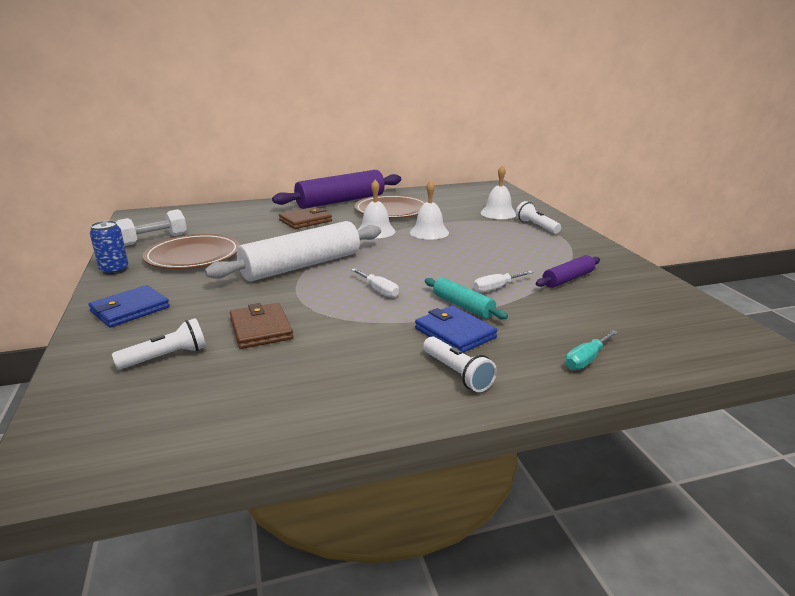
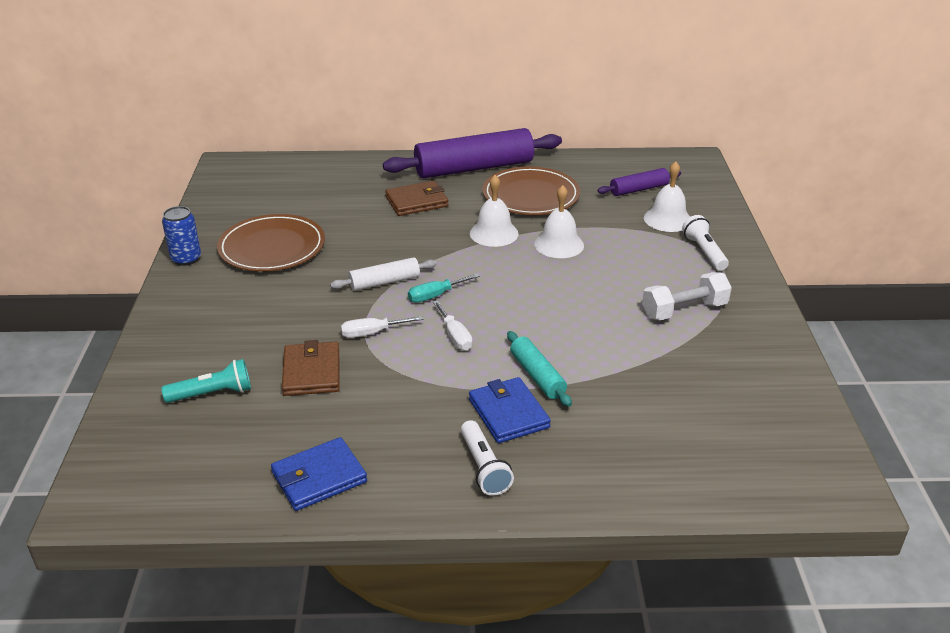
camera: 15 degrees right, 10 degrees up
blue wallet [88,285,170,327] -> blue wallet moved to [271,437,367,511]
white flashlight [112,318,206,370] -> turquoise flashlight [161,359,251,403]
white dumbbell [117,209,187,246] -> white dumbbell moved to [642,272,732,320]
white rolling pin [205,221,381,281] -> white rolling pin [330,257,437,291], size x0.49
white screwdriver [473,271,533,292] -> white screwdriver moved to [341,316,424,338]
purple rolling pin [536,255,600,288] -> purple rolling pin moved to [598,168,681,196]
turquoise screwdriver [565,330,618,370] -> turquoise screwdriver moved to [408,274,480,303]

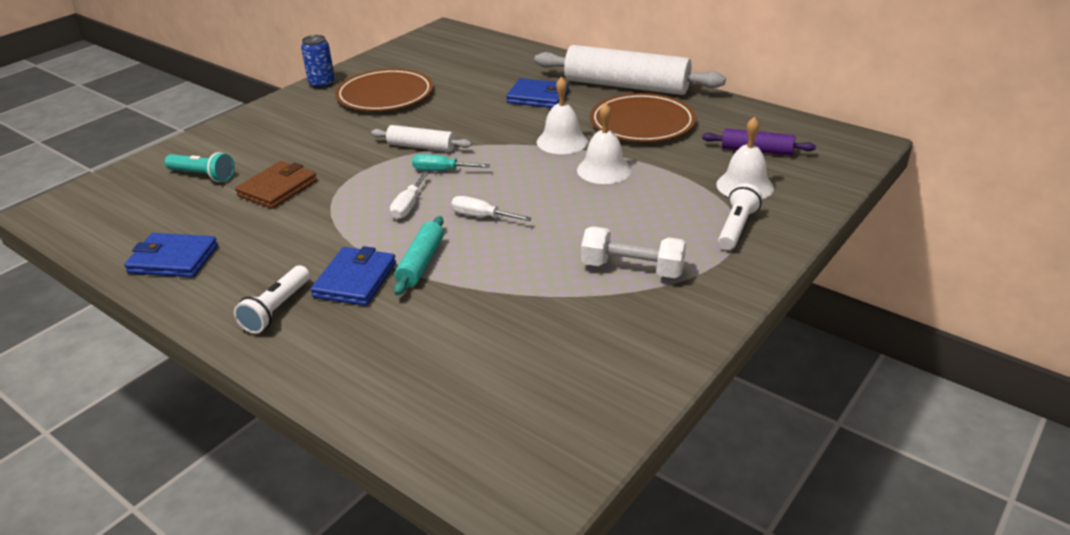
camera: 40 degrees right, 0 degrees up
white screwdriver [341,316,424,338] -> white screwdriver moved to [451,196,532,221]
purple rolling pin [383,128,562,178] -> white rolling pin [535,45,726,95]
brown wallet [385,181,449,216] -> blue wallet [506,78,569,108]

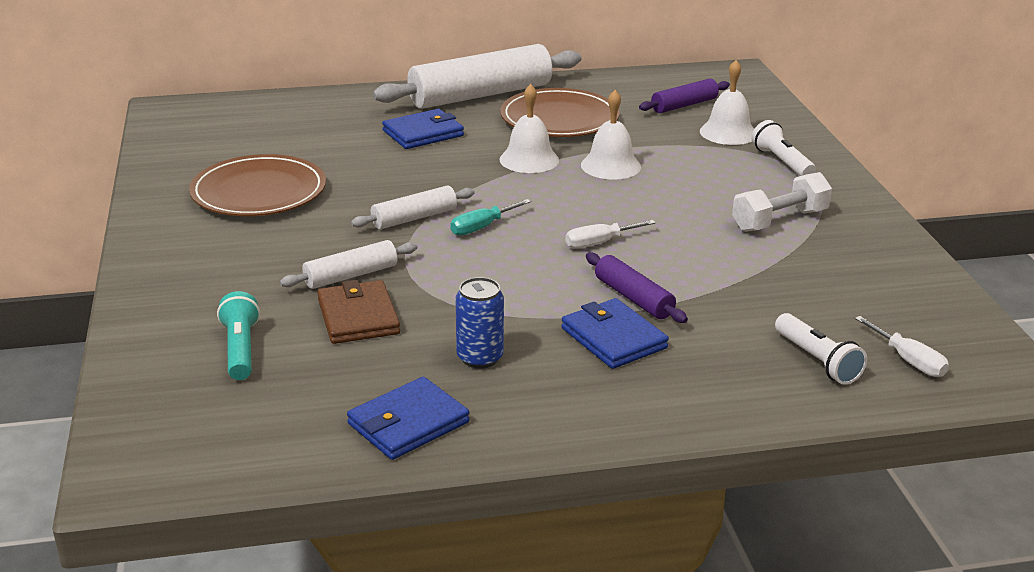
camera: 50 degrees left, 5 degrees down
turquoise flashlight [165,152,235,182] -> turquoise flashlight turned 75 degrees counterclockwise [217,291,260,380]
white flashlight [234,265,310,334] -> white flashlight moved to [775,313,867,385]
blue can [301,35,335,88] -> blue can moved to [455,277,504,369]
white screwdriver [390,172,429,219] -> white screwdriver moved to [855,316,949,377]
turquoise rolling pin [394,216,444,295] -> purple rolling pin [586,253,688,323]
none -> white rolling pin [280,240,418,289]

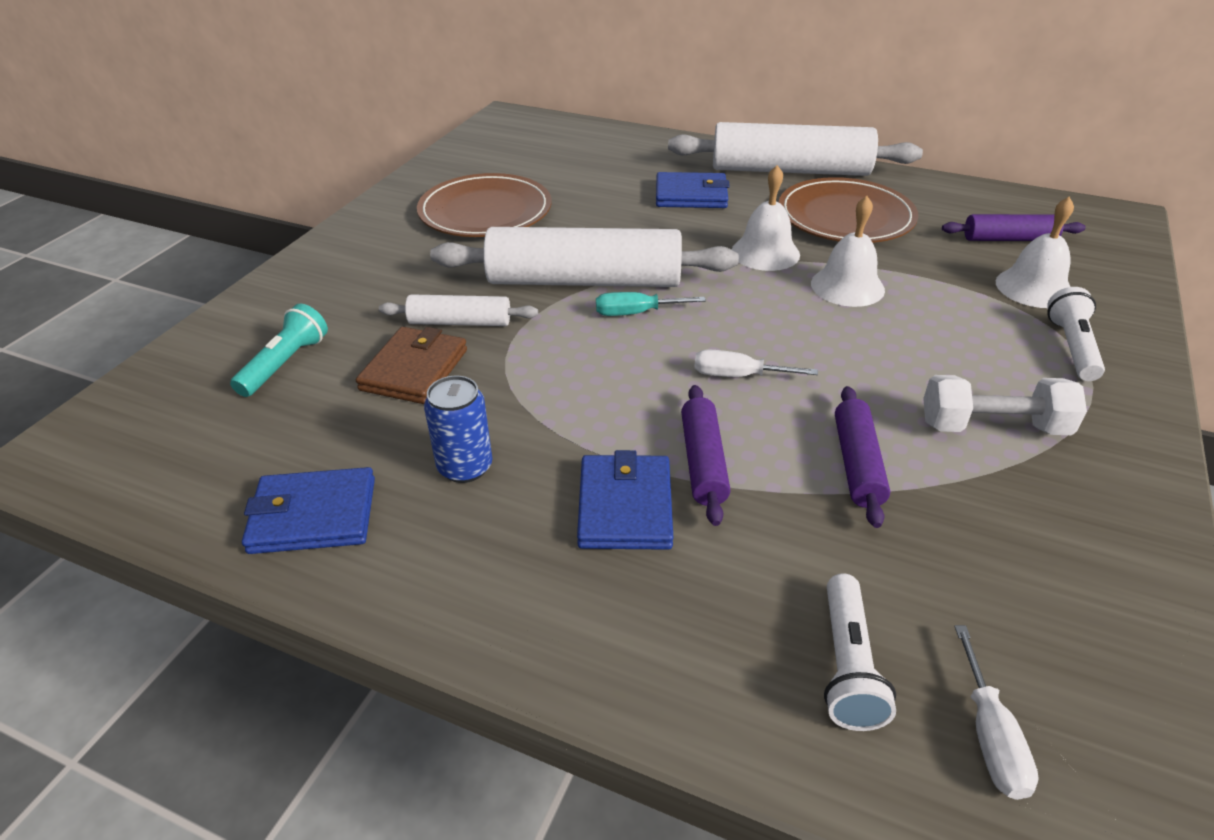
camera: 35 degrees right, 10 degrees up
white rolling pin [351,186,475,229] -> white rolling pin [430,227,739,287], size x2.03
none -> purple rolling pin [835,386,890,528]

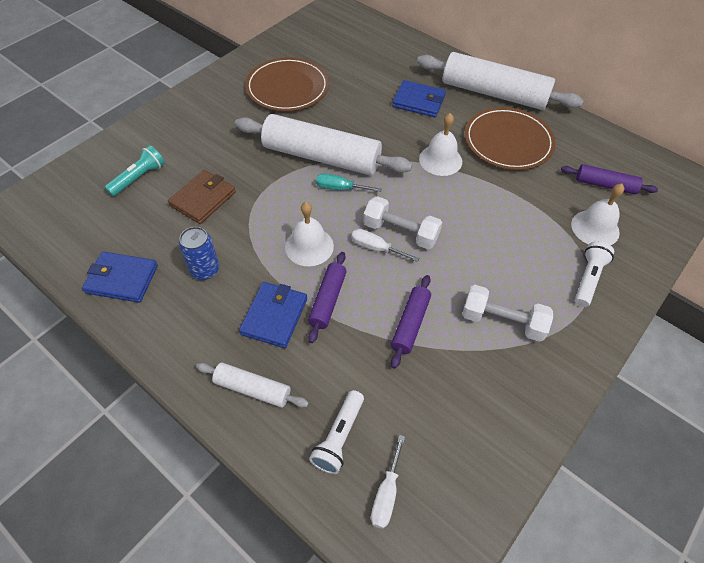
camera: 15 degrees right, 15 degrees up
white rolling pin [379,294,538,326] -> white rolling pin moved to [196,363,309,408]
white bell [811,196,885,307] -> white bell moved to [285,202,334,266]
none -> white dumbbell [363,196,442,249]

